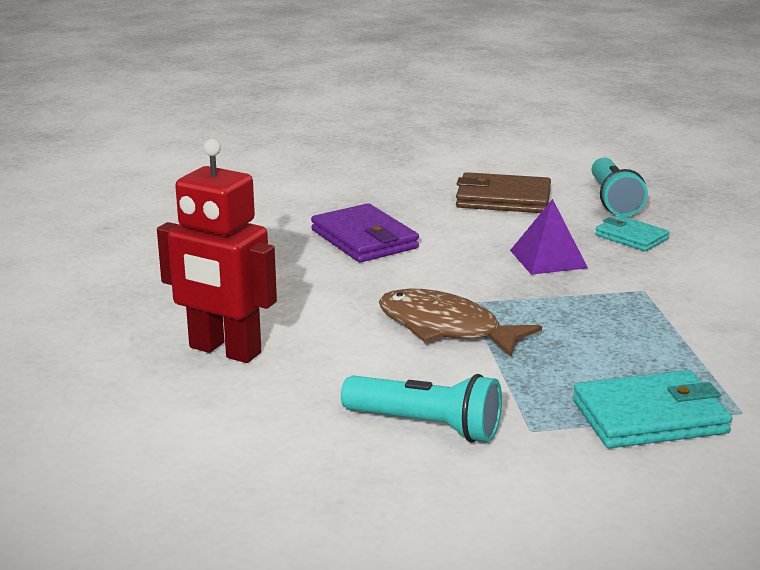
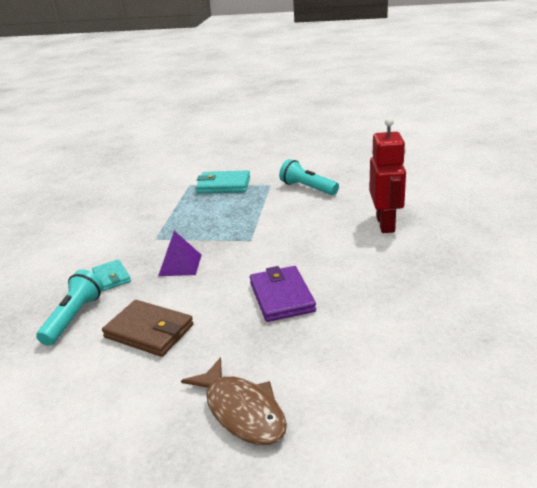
camera: 160 degrees left, 5 degrees up
red robot [157,139,277,363] -> red robot turned 45 degrees clockwise [369,117,406,233]
brown fish [379,288,542,357] -> brown fish moved to [181,357,287,445]

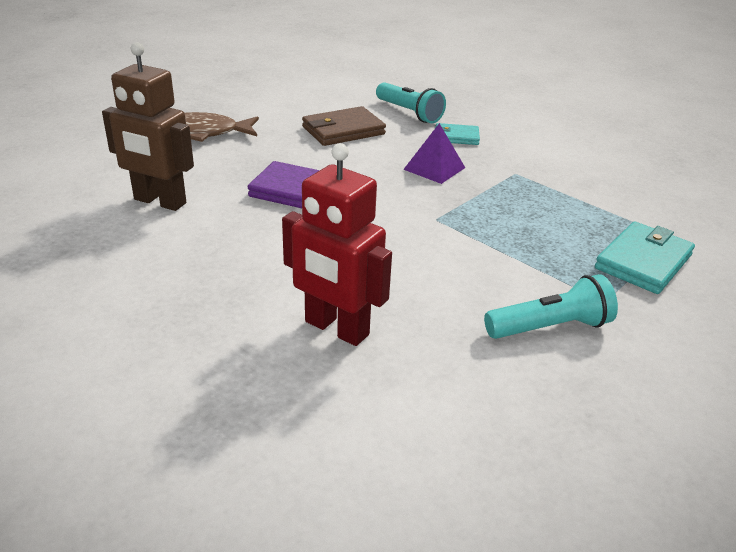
camera: 120 degrees right, 5 degrees up
none -> brown robot [102,42,194,211]

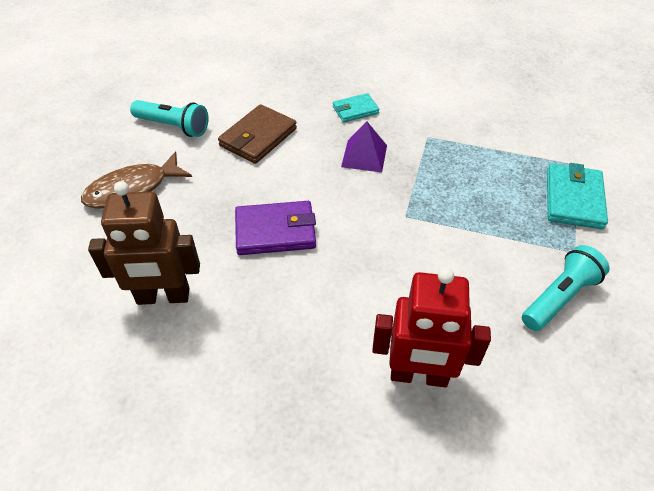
camera: 25 degrees left, 15 degrees up
turquoise flashlight [376,82,446,123] -> turquoise flashlight moved to [130,100,209,137]

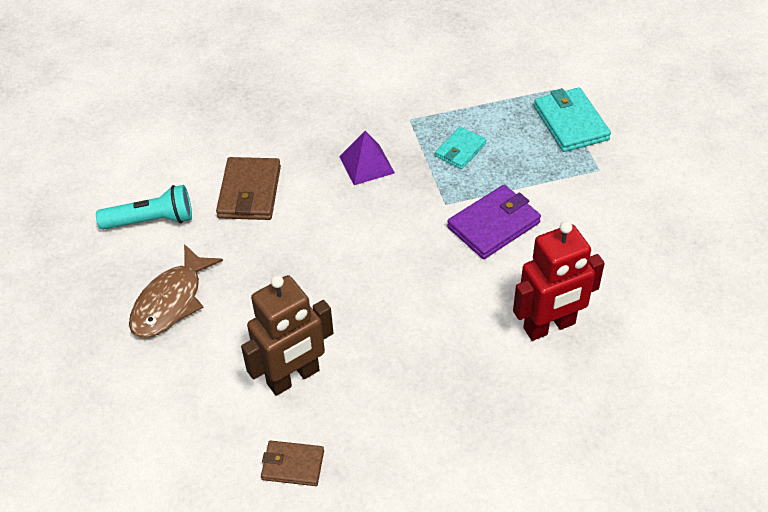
camera: 30 degrees left, 0 degrees up
purple wallet [235,201,316,255] -> purple wallet moved to [447,185,541,259]
turquoise wallet [333,93,379,122] -> turquoise wallet moved to [435,127,486,169]
turquoise flashlight [522,245,609,331] -> none
none -> brown wallet [261,441,324,486]

